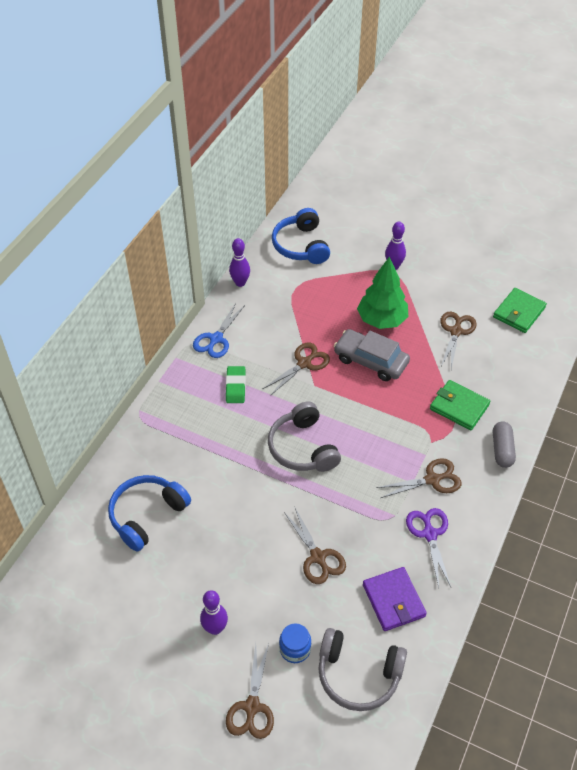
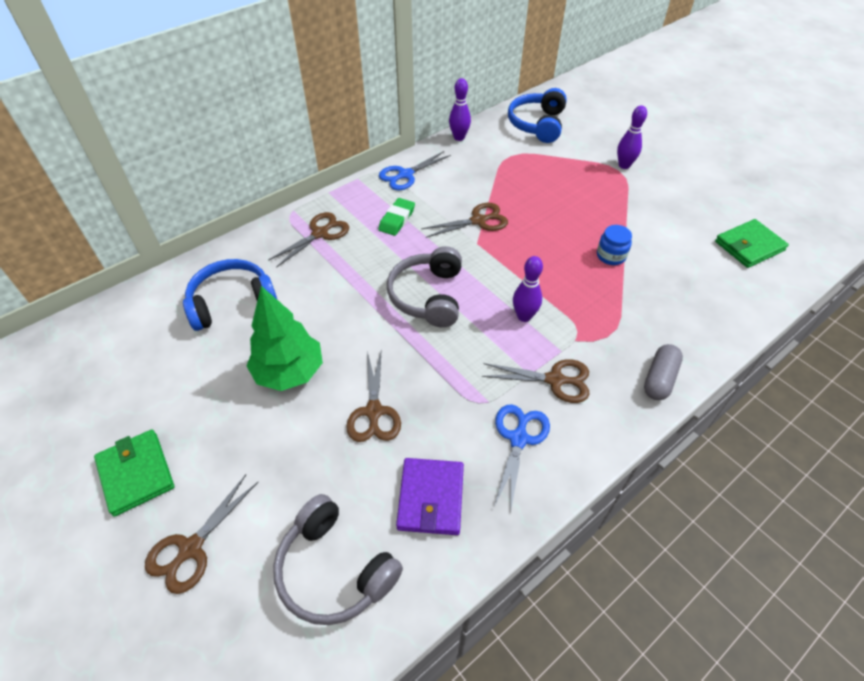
camera: 25 degrees right, 0 degrees up
purple bowling pin [200,590,228,635] -> purple bowling pin moved to [513,256,543,322]
blue jar [279,623,311,663] -> blue jar moved to [597,225,632,265]
grey car [334,329,410,381] -> none
green tree [357,256,408,329] -> green tree moved to [247,286,323,391]
purple scissors [406,508,451,588] -> blue scissors [494,404,550,514]
green wallet [430,380,490,430] -> green wallet moved to [94,429,174,517]
brown scissors [440,312,477,369] -> brown scissors moved to [268,212,349,268]

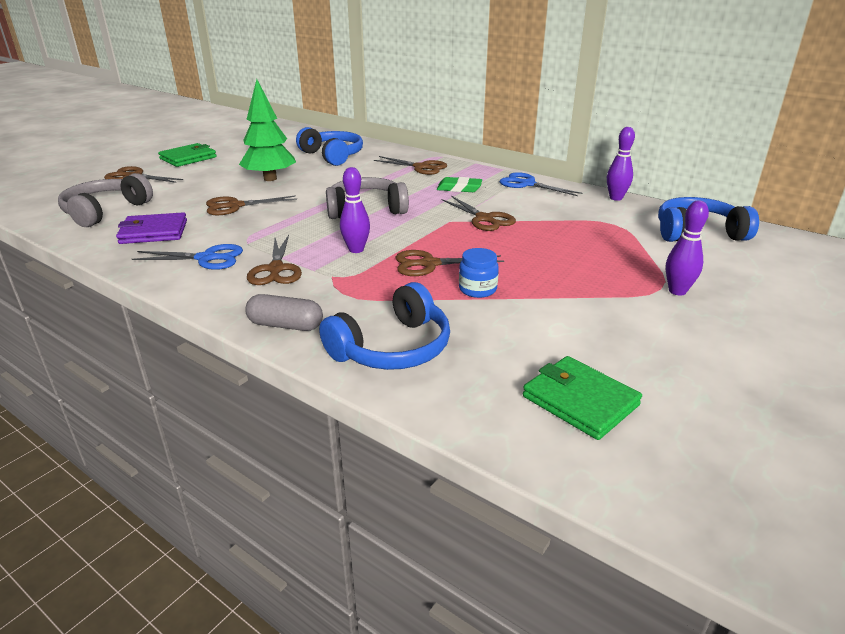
camera: 75 degrees right, 20 degrees down
none -> blue headphones [319,282,450,370]
none -> brown scissors [396,250,504,276]

